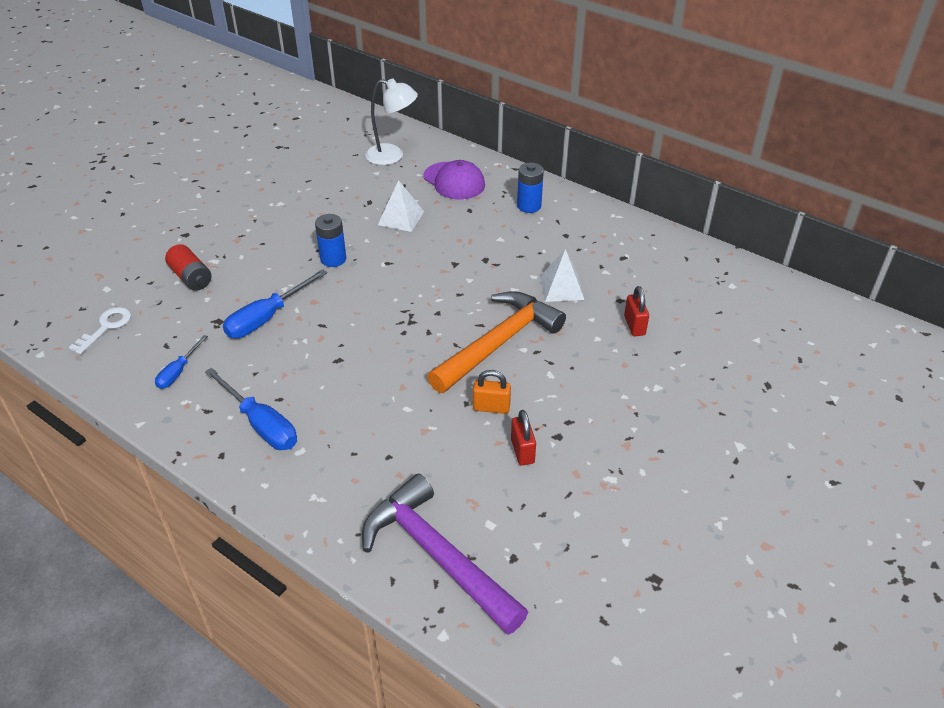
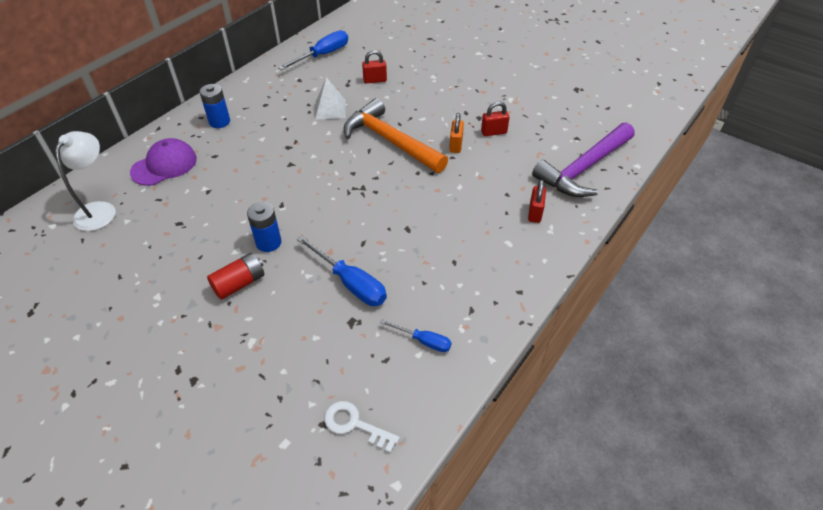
camera: 90 degrees left, 5 degrees up
red battery [165,244,211,291] -> red battery moved to [207,253,264,300]
blue screwdriver [205,368,297,450] -> blue screwdriver moved to [278,30,348,70]
white pyramid [378,180,424,232] -> none
none -> red padlock [528,180,546,223]

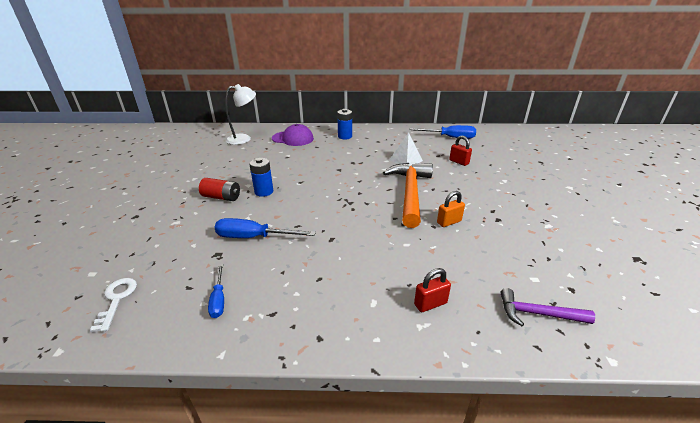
camera: 55 degrees right, 15 degrees down
blue screwdriver [297,235,387,306] -> blue screwdriver turned 90 degrees clockwise [214,218,316,238]
red padlock [481,101,510,136] -> none
purple hammer [532,122,635,197] -> purple hammer [501,288,595,326], size x0.54

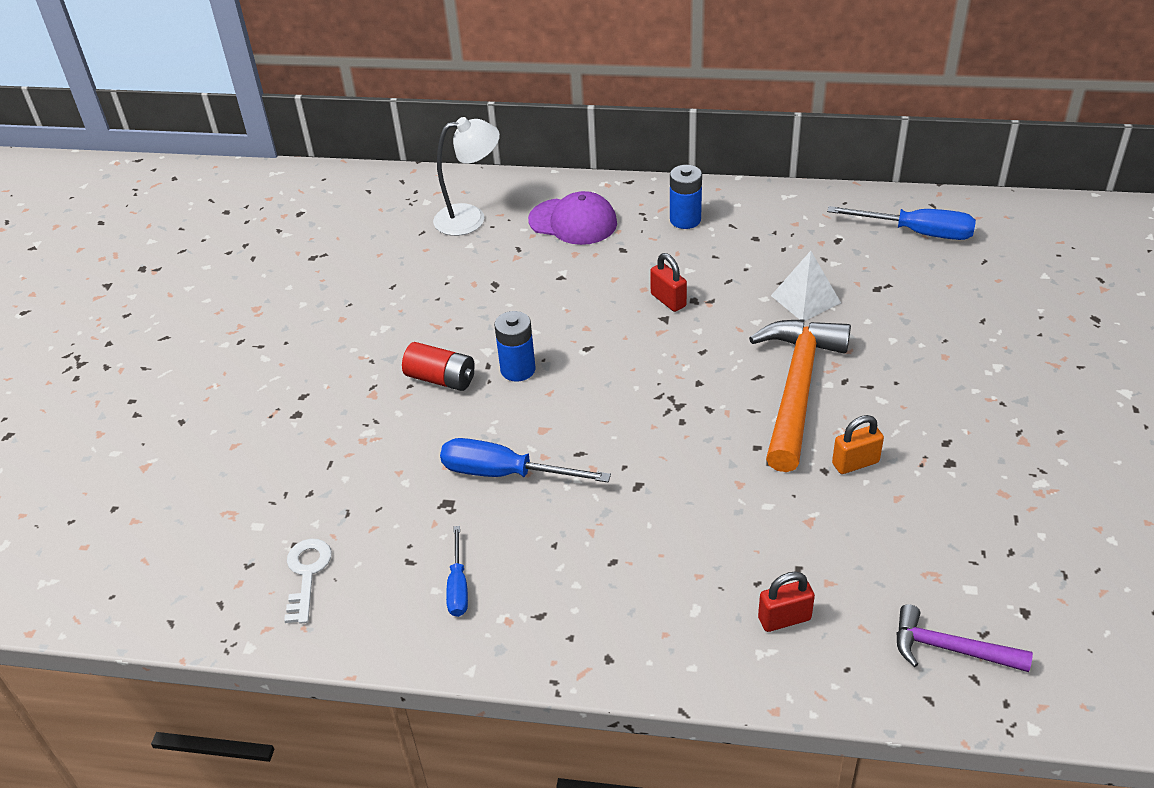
camera: 10 degrees right, 10 degrees up
red padlock [449,136,472,166] -> red padlock moved to [650,253,687,312]

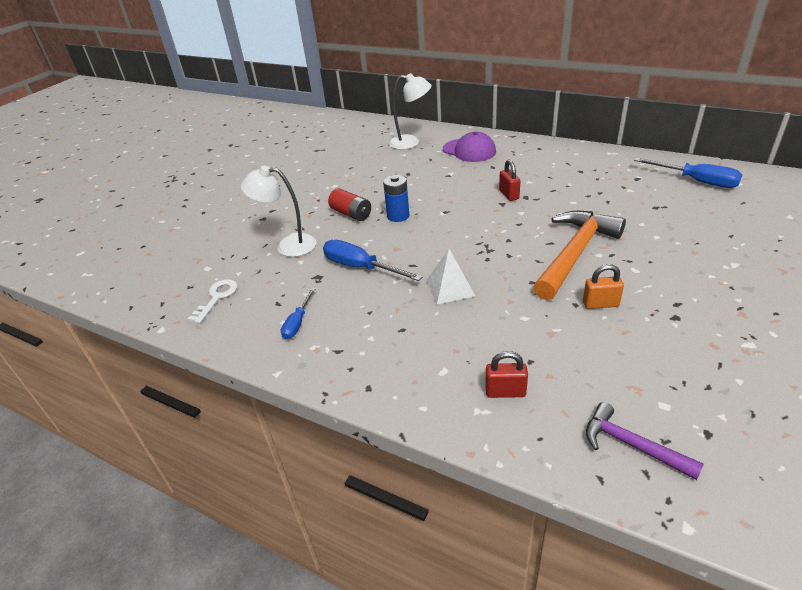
camera: 20 degrees right, 5 degrees down
blue battery [670,165,702,229] -> none
white pyramid [771,251,841,321] -> white pyramid moved to [426,249,475,305]
none -> white lamp [241,166,317,257]

